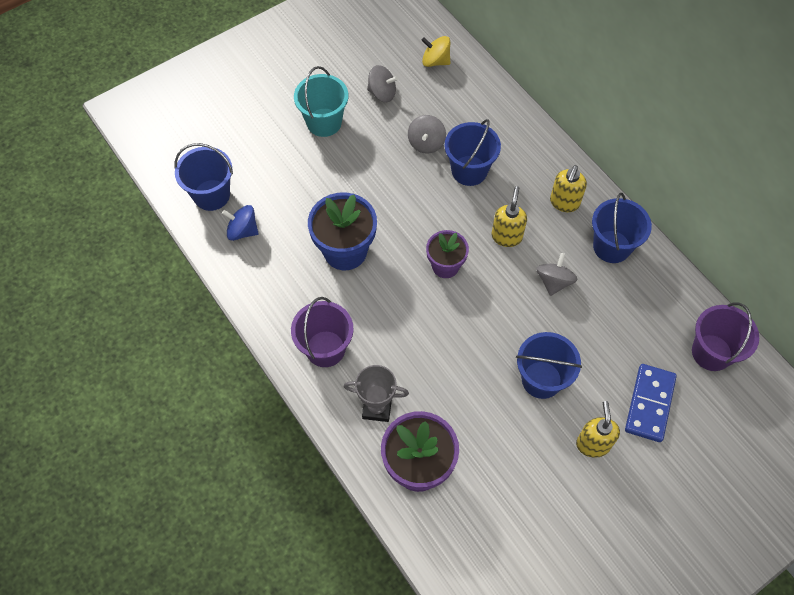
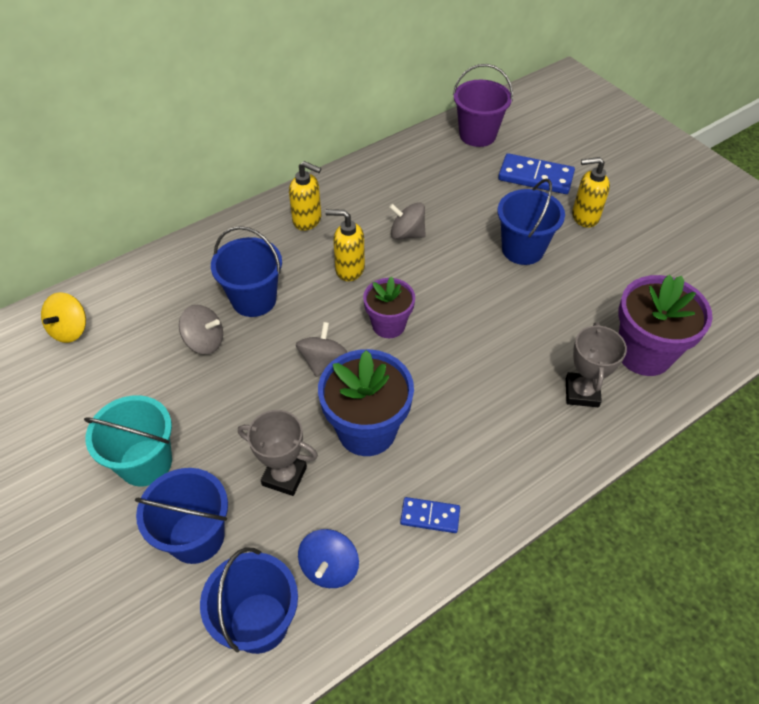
camera: 90 degrees left, 10 degrees down
purple bucket [291,297,354,367] -> none
grey spinning top [367,65,398,102] -> grey spinning top moved to [296,322,347,377]
blue bucket [592,193,652,263] -> blue bucket moved to [135,468,228,564]
none -> grey trophy [238,410,318,496]
none -> blue domino [400,497,460,533]

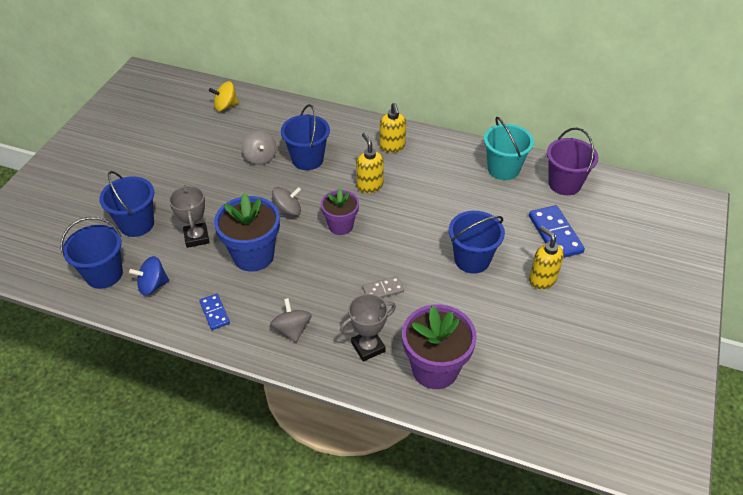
camera: 55 degrees right, 5 degrees down
turquoise bucket [84,395,172,486] -> turquoise bucket moved to [484,117,534,180]
grey spinning top [389,202,426,240] -> grey spinning top moved to [270,298,312,342]
none -> grey domino [362,276,404,298]

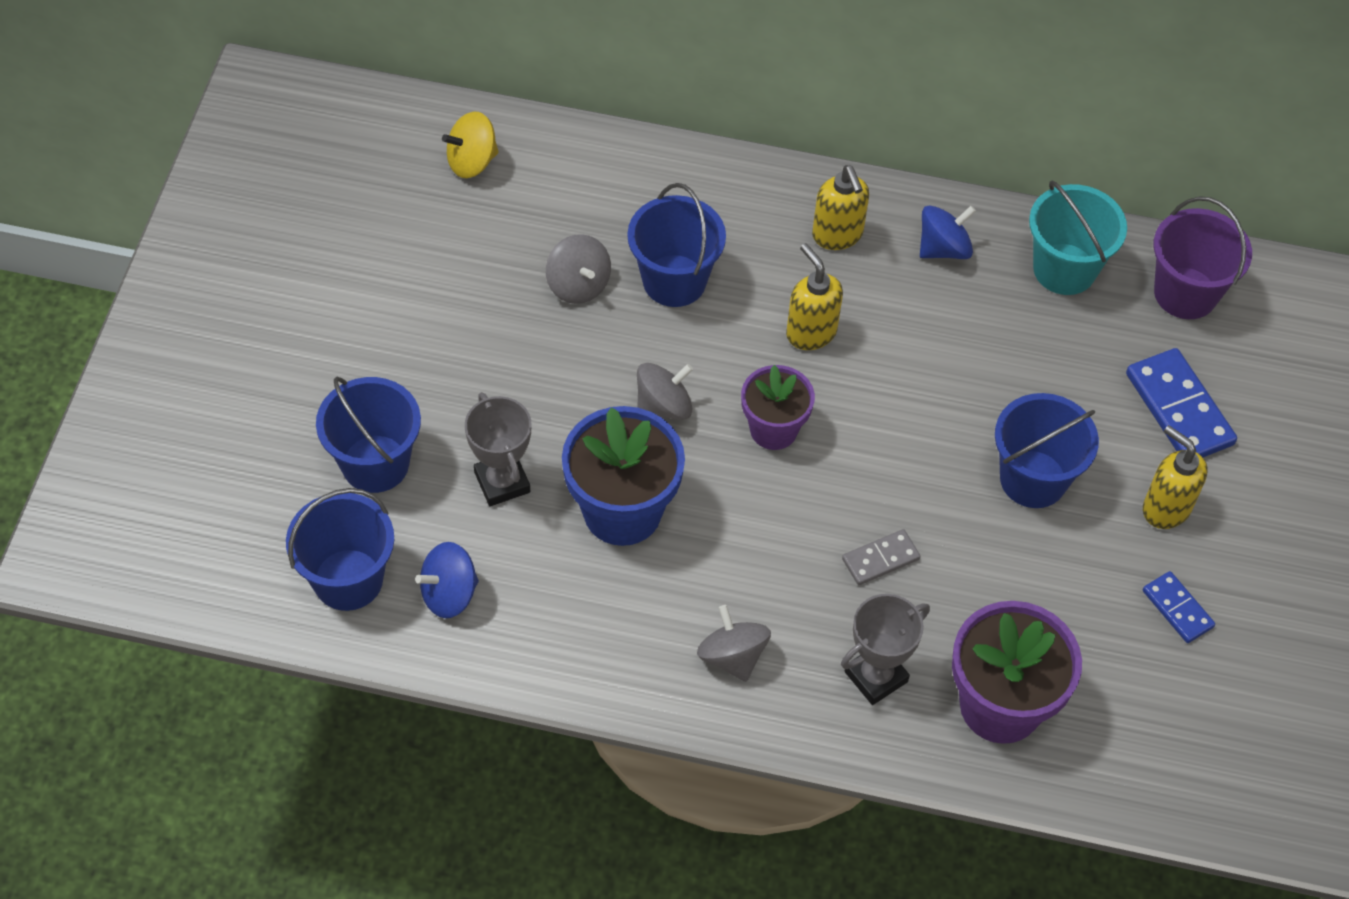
camera: 10 degrees left, 10 degrees up
blue domino [199,294,230,330] -> blue domino moved to [1143,571,1215,643]
none -> blue spinning top [920,206,976,259]

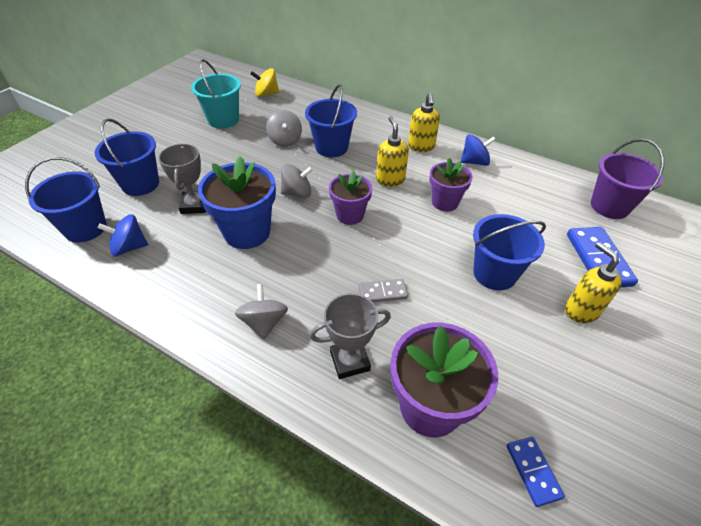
camera: 20 degrees right, 10 degrees down
turquoise bucket [1029,180,1127,295] -> turquoise bucket moved to [191,59,241,129]
blue domino [1143,571,1215,643] -> blue domino moved to [507,437,565,507]
none -> purple flower pot [429,158,472,211]

